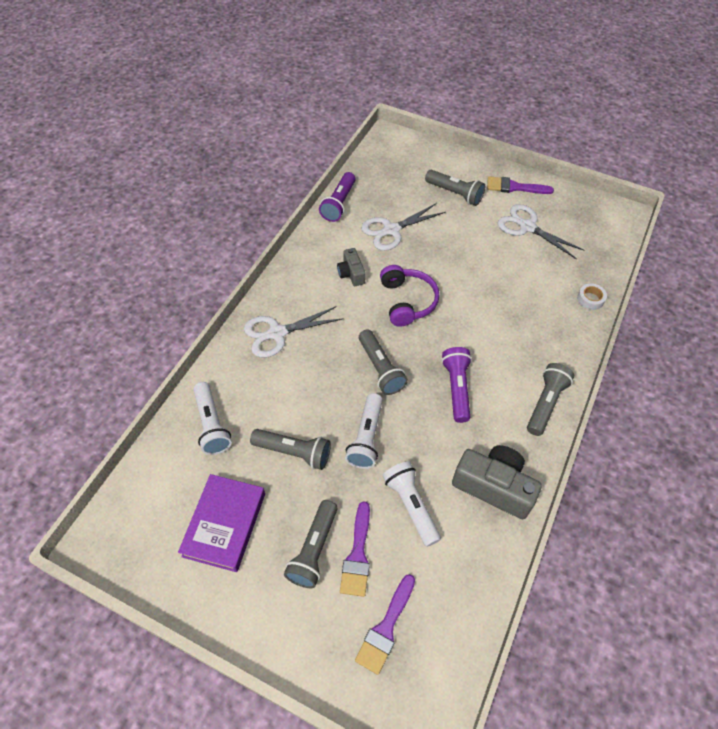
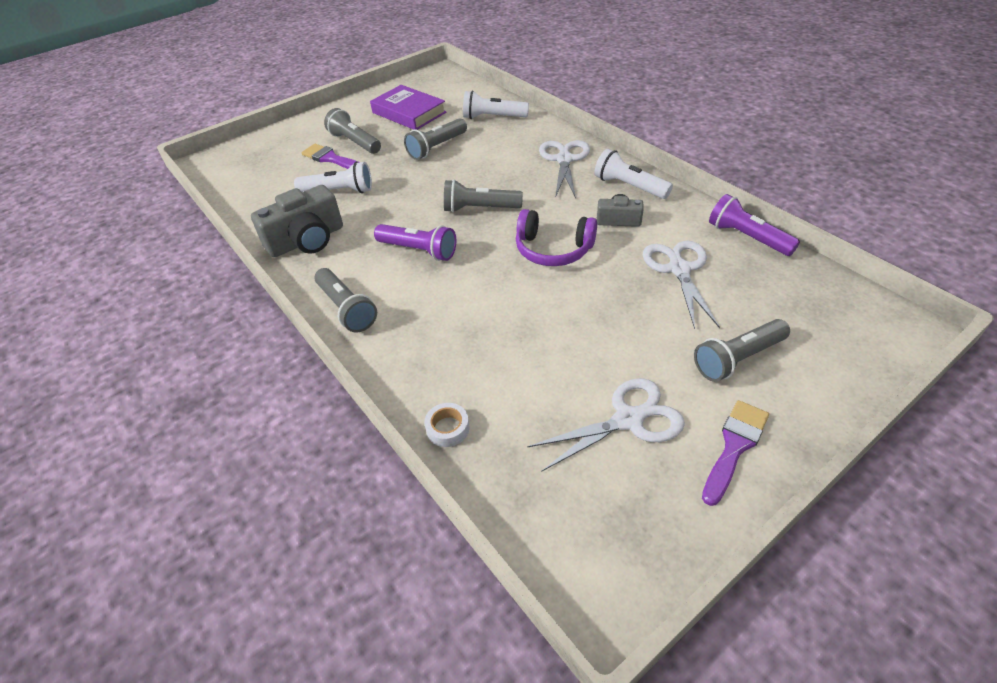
camera: 120 degrees right, 10 degrees down
white flashlight [345,393,383,469] -> white flashlight moved to [595,149,673,199]
purple brush [355,574,415,675] -> none

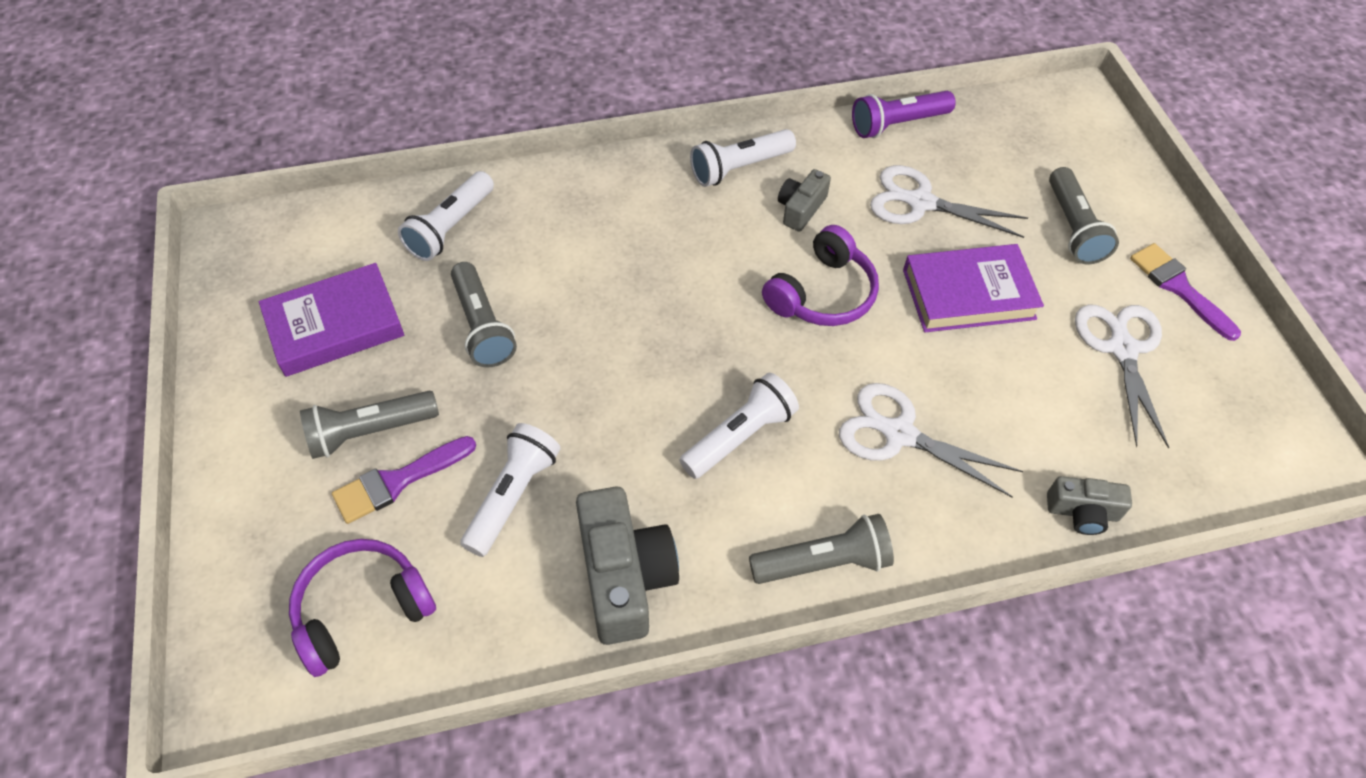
camera: 70 degrees left, 10 degrees up
purple flashlight [374,224,456,261] -> white flashlight [679,373,799,479]
white tape [424,403,469,447] -> grey camera [1047,476,1132,535]
grey flashlight [444,179,523,213] -> none
white scissors [539,140,590,198] -> white scissors moved to [839,383,1023,498]
none -> purple headphones [289,539,436,677]
none -> purple book [903,244,1044,332]

